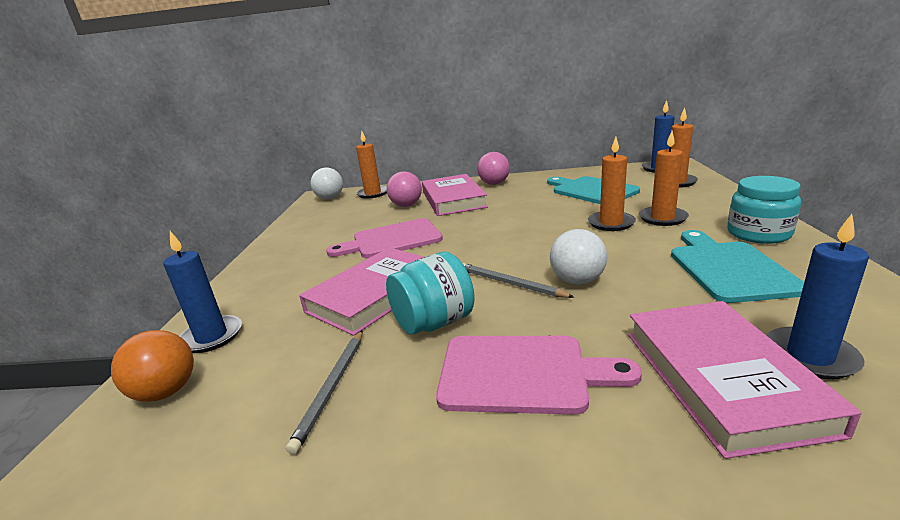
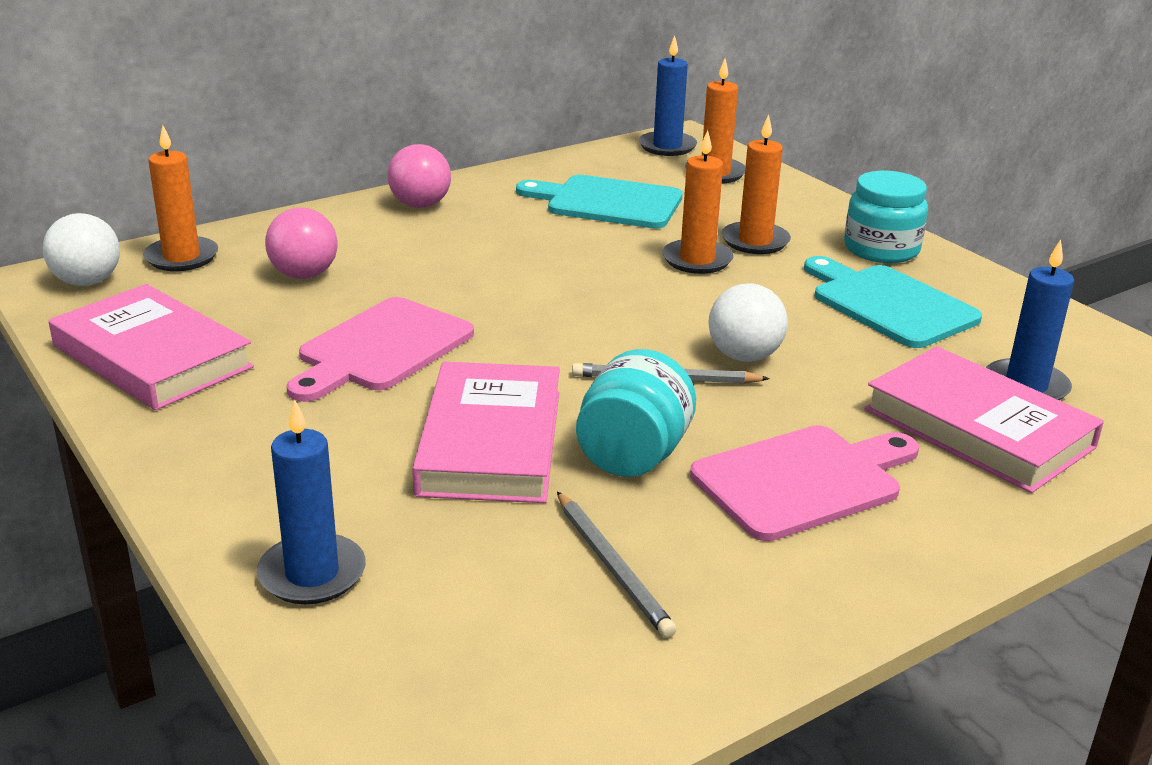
camera: 40 degrees left, 5 degrees up
orange ball [111,330,194,402] -> none
pink book [422,174,488,216] -> pink book moved to [48,284,254,410]

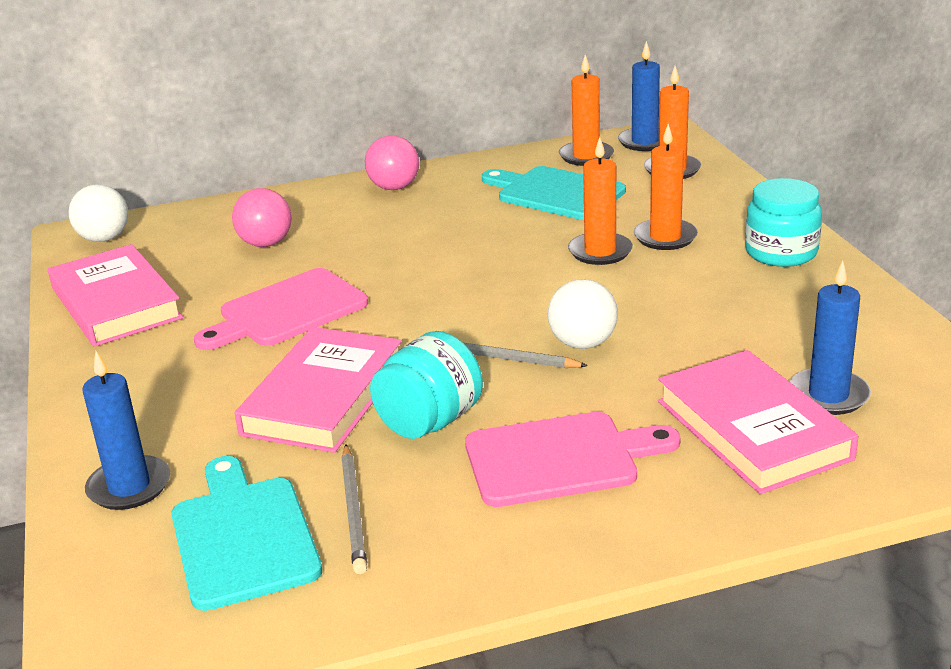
camera: 20 degrees right, 0 degrees up
orange candle [143,125,218,271] -> orange candle moved to [559,55,614,166]
turquoise cutting board [804,256,982,348] -> turquoise cutting board moved to [171,456,322,611]

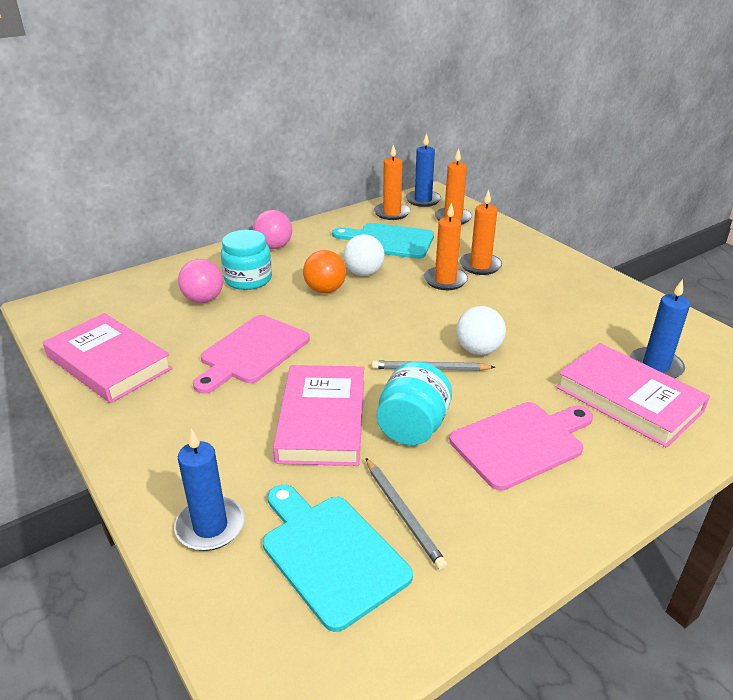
camera: 20 degrees left, 5 degrees up
white ball [69,184,128,242] -> white ball moved to [343,234,385,276]
turquoise jar [745,178,822,267] -> turquoise jar moved to [221,230,272,290]
none -> orange ball [303,250,346,293]

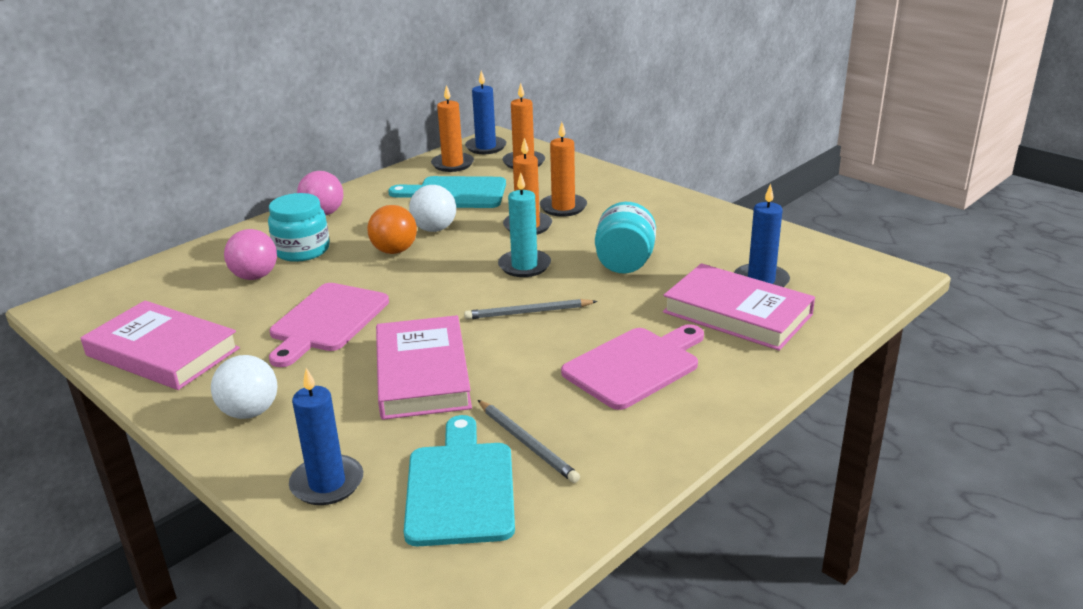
camera: 10 degrees left, 5 degrees down
turquoise cutting board [263,484,413,632] -> turquoise cutting board turned 45 degrees clockwise [404,415,515,546]
turquoise jar [377,361,452,445] -> turquoise jar moved to [595,202,656,274]
white ball [456,306,506,355] -> white ball moved to [211,355,277,419]
none -> turquoise candle [498,172,551,277]

